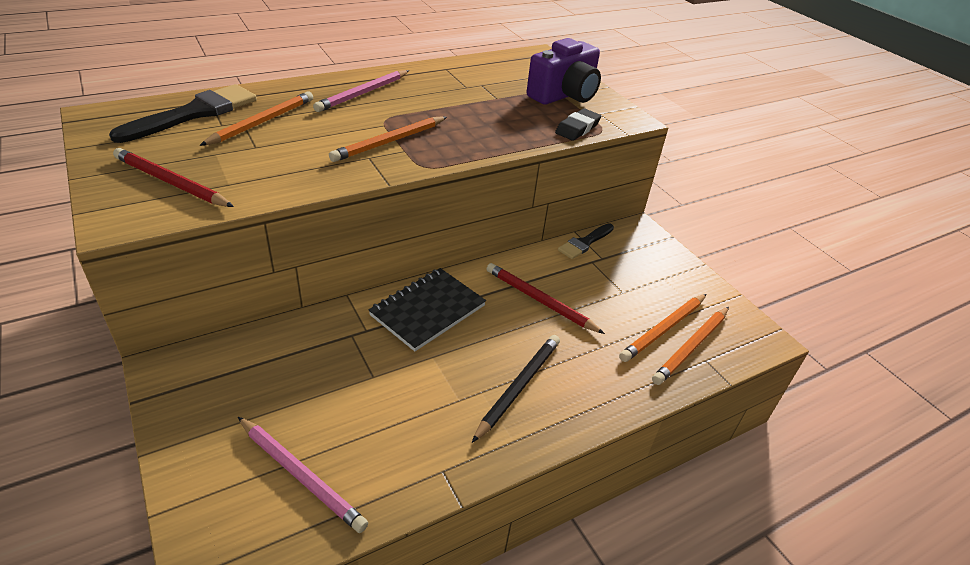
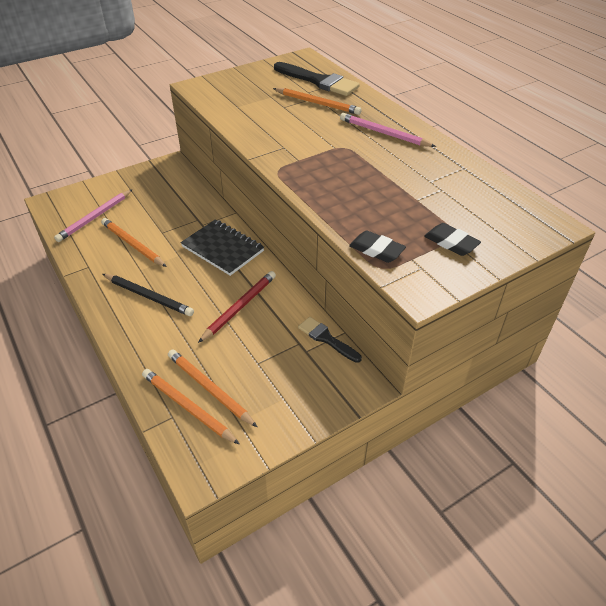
camera: 90 degrees right, 5 degrees up
red pencil [113,148,234,207] -> none
orange pencil [329,116,447,162] -> orange pencil moved to [101,218,167,267]
purple camera [527,38,601,105] -> black eraser [424,223,481,256]

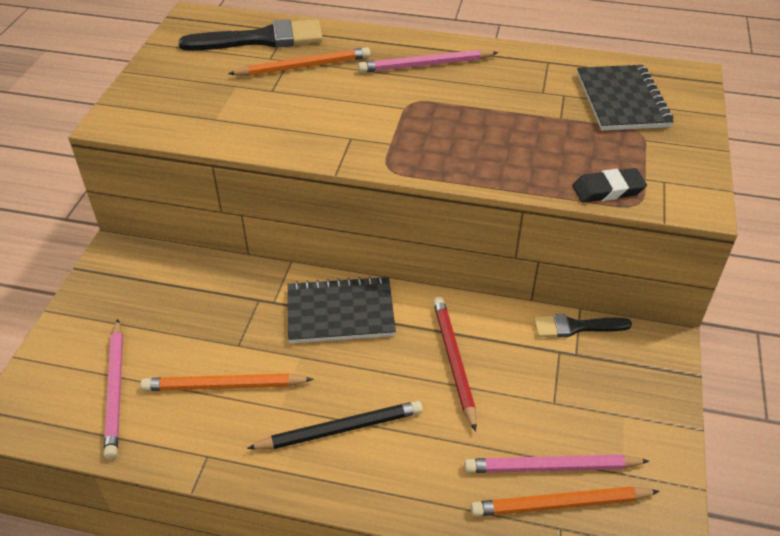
camera: 45 degrees left, 0 degrees up
orange pencil [168,350,257,427] -> pink pencil [464,455,649,473]
black eraser [424,223,481,256] -> none
none -> black notebook [577,65,674,131]

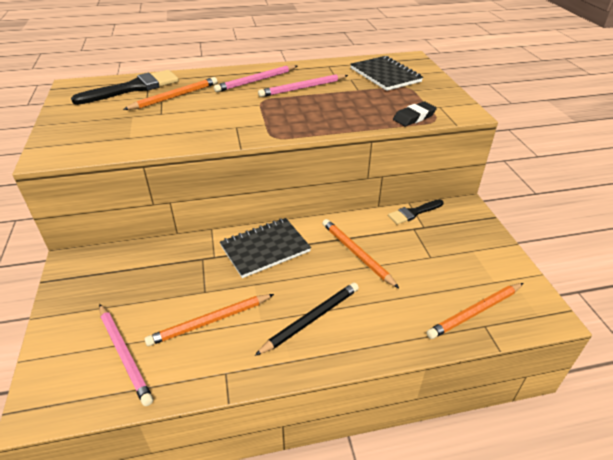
camera: 25 degrees left, 5 degrees down
red pencil [433,297,476,432] -> orange pencil [322,219,399,288]
pink pencil [464,455,649,473] -> pink pencil moved to [258,74,348,97]

